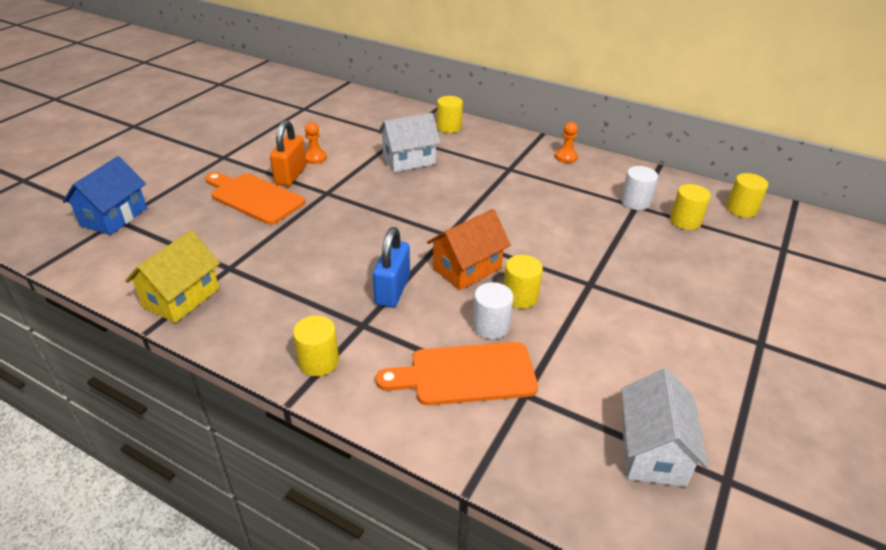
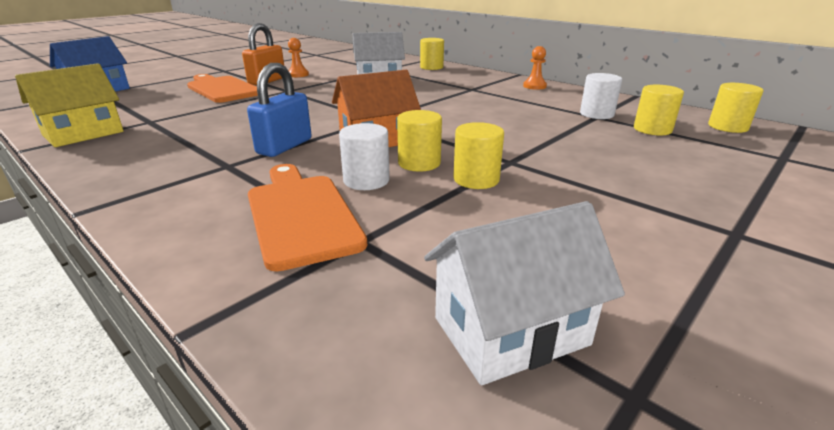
camera: 15 degrees right, 10 degrees down
yellow cylinder [293,315,339,376] -> yellow cylinder moved to [453,122,504,189]
orange cutting board [376,342,538,406] -> orange cutting board turned 60 degrees clockwise [248,164,367,272]
white house [621,368,708,487] -> white house turned 45 degrees clockwise [424,201,625,385]

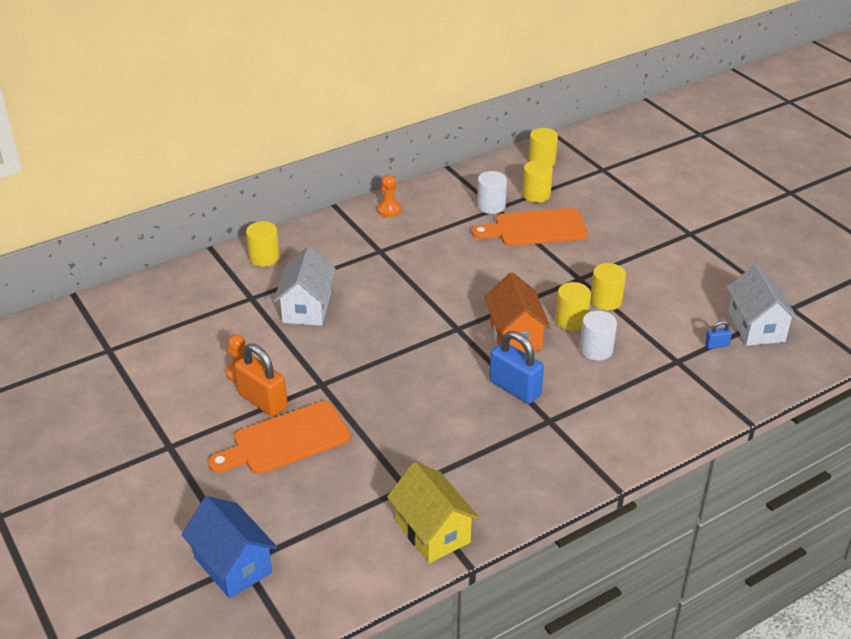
camera: 75 degrees left, 10 degrees up
orange cutting board [248,164,367,272] -> orange cutting board moved to [471,208,588,246]
none -> blue padlock [705,321,732,349]

